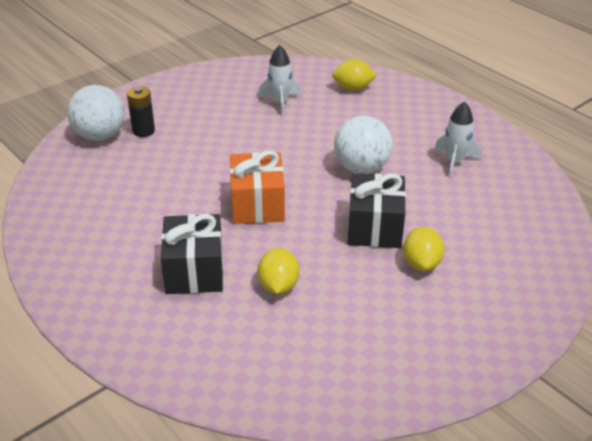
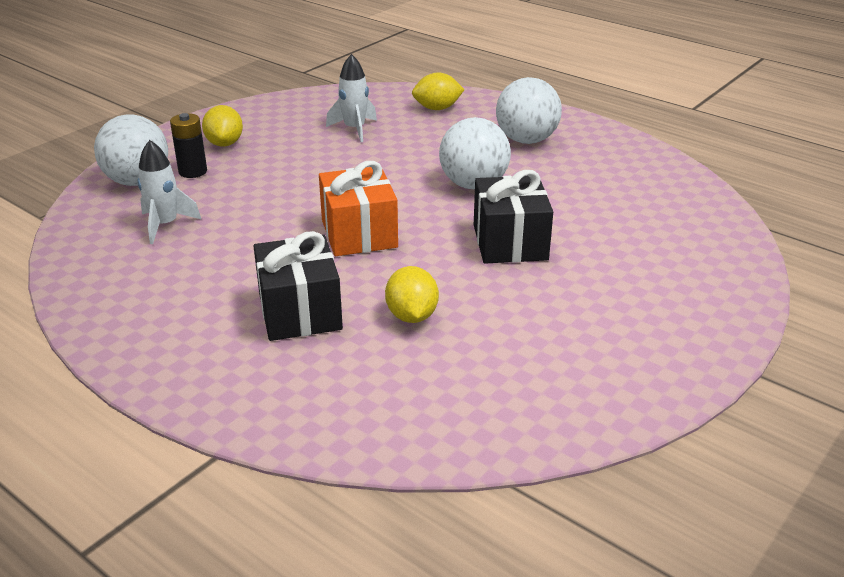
camera: 10 degrees left, 5 degrees down
yellow lemon [403,227,444,271] -> yellow lemon moved to [202,105,243,147]
white rocket [434,101,481,178] -> white rocket moved to [137,140,201,244]
none -> white ball [496,77,562,144]

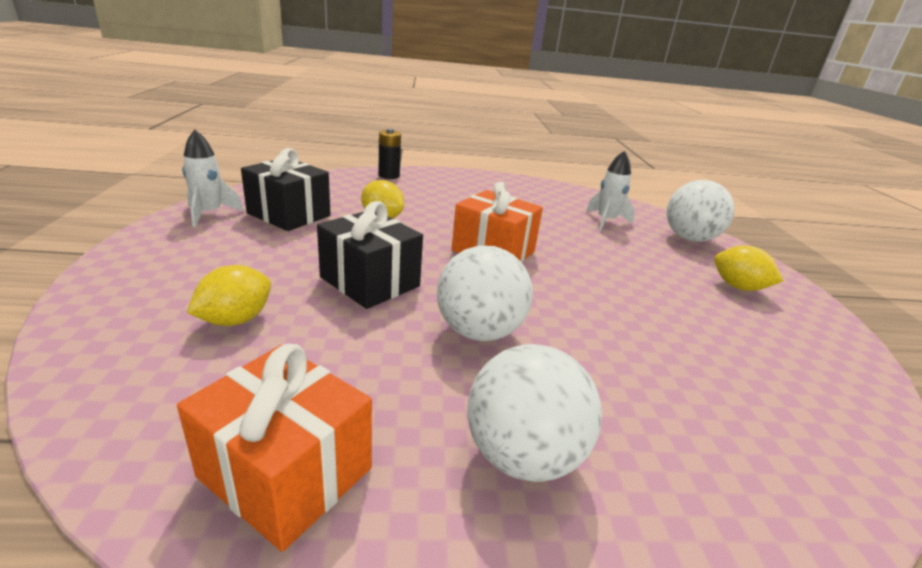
camera: 135 degrees right, 5 degrees down
black battery [170,113,207,178] -> black battery moved to [379,128,401,179]
black gift [254,231,343,341] -> black gift moved to [241,148,330,231]
white rocket [326,54,377,142] -> white rocket moved to [182,130,244,227]
yellow lemon [412,73,465,110] -> yellow lemon moved to [187,265,271,326]
none -> orange gift [177,344,372,552]

